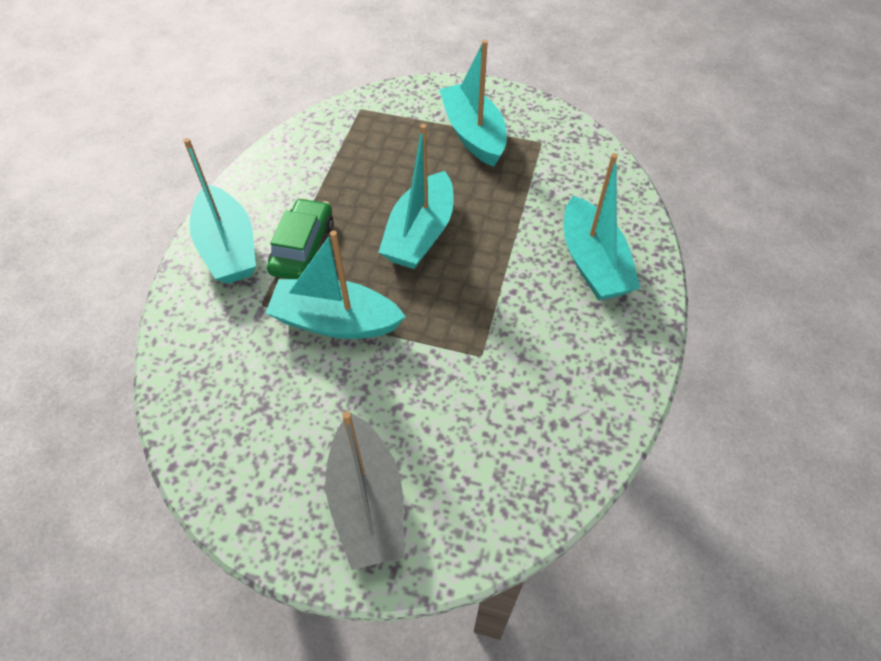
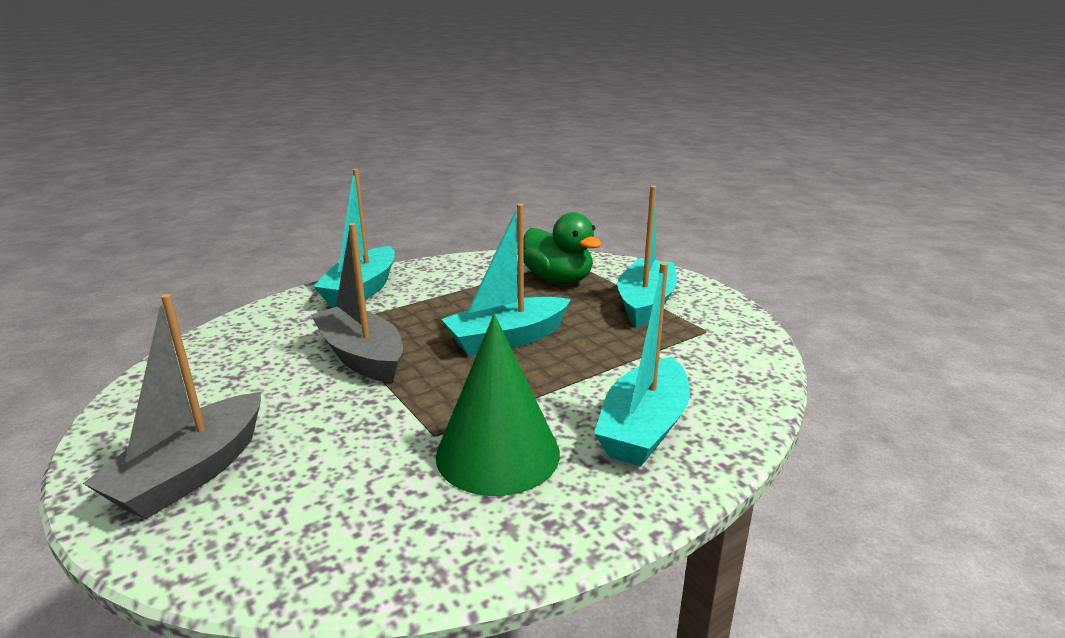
camera: 40 degrees right, 30 degrees down
turquoise boat [265,231,406,339] -> grey boat [311,223,403,383]
green car [267,198,334,279] -> none
none -> green cone [436,314,560,496]
none -> green duck [523,212,602,284]

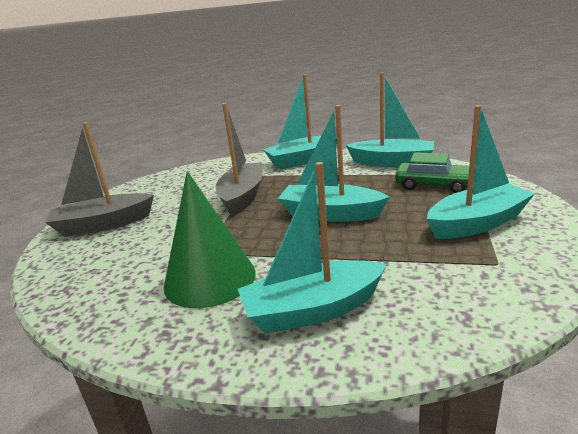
camera: 50 degrees right, 0 degrees up
green duck [523,212,602,284] -> green car [395,152,469,193]
none -> turquoise boat [346,73,434,167]

